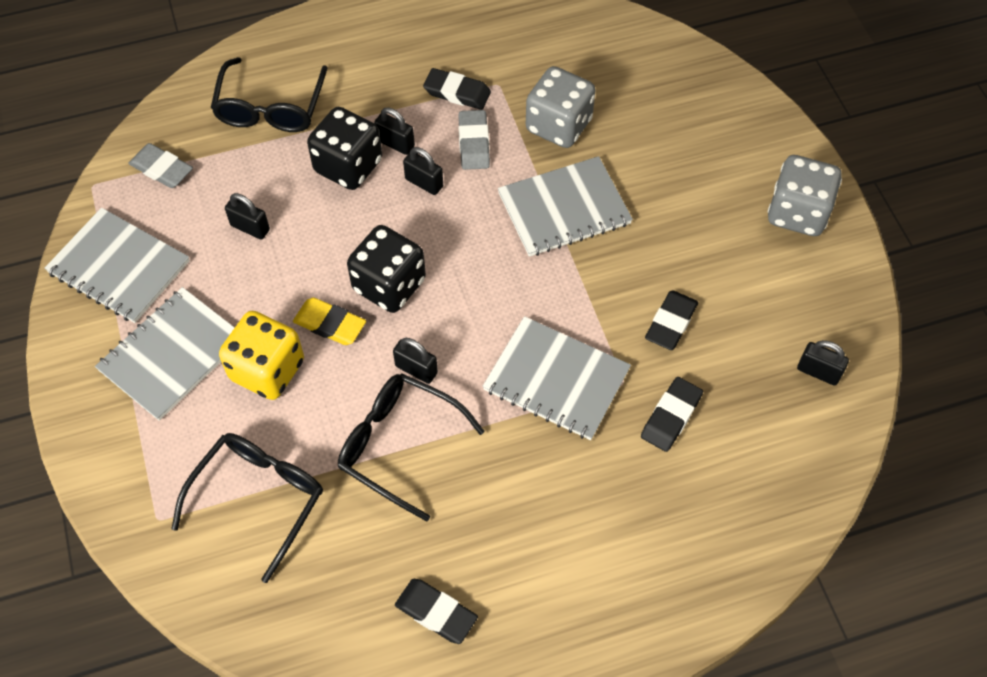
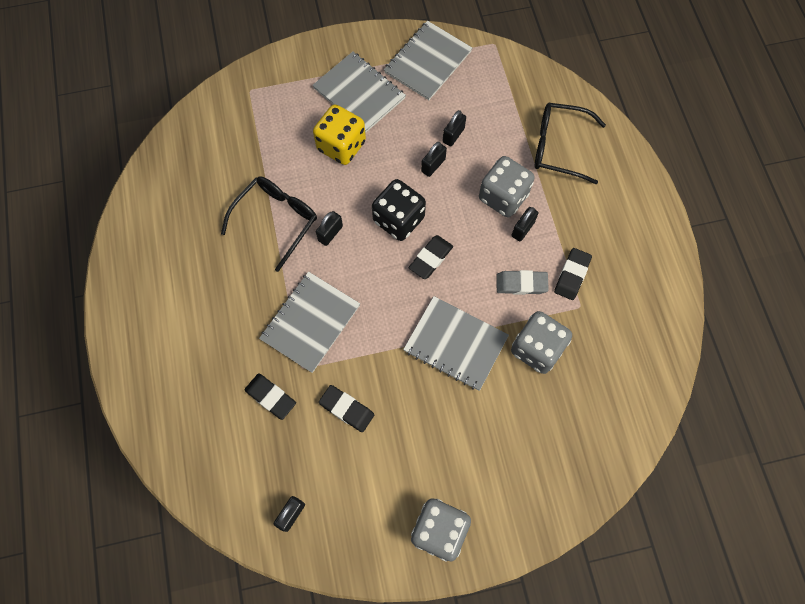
camera: 95 degrees right, 10 degrees up
grey eraser [128,143,193,188] -> none
black glasses [171,433,323,583] -> none
yellow eraser [293,297,366,345] -> none
black dice [307,107,382,190] -> grey dice [479,156,535,217]
black eraser [395,579,478,644] -> black eraser moved to [409,235,453,279]
black padlock [403,147,443,195] -> black padlock moved to [421,142,447,177]
grey notebook [498,156,633,257] -> grey notebook turned 45 degrees counterclockwise [403,296,509,391]

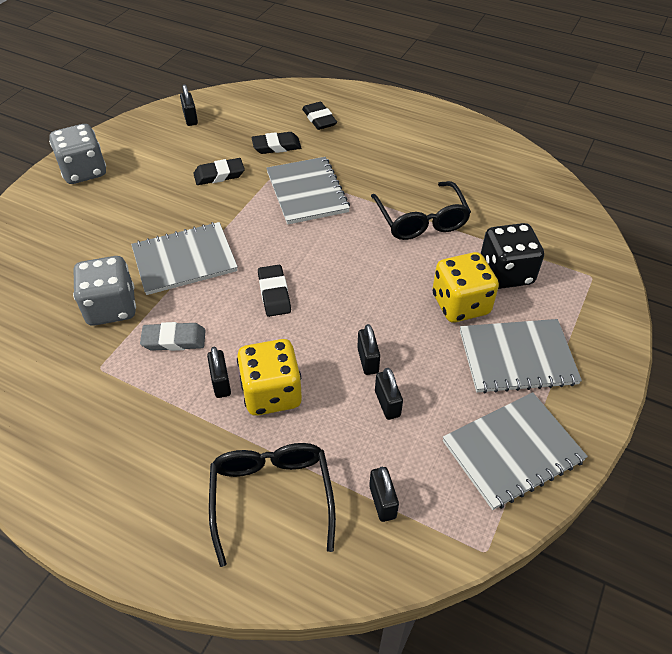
camera: 130 degrees right, 20 degrees down
black padlock [316,211,343,246] -> black padlock moved to [369,467,399,522]
black dice [372,179,426,241] -> black dice moved to [481,223,544,289]
grey notebook [384,21,472,100] -> grey notebook turned 75 degrees clockwise [443,392,588,510]
grey dice [479,156,535,217] -> yellow dice [237,339,302,416]
grey eraser [496,270,549,295] -> grey eraser turned 45 degrees clockwise [140,322,206,351]
black glasses [535,103,606,184] -> black glasses turned 60 degrees counterclockwise [209,443,336,567]
black eraser [554,248,592,300] -> black eraser moved to [302,102,337,130]

